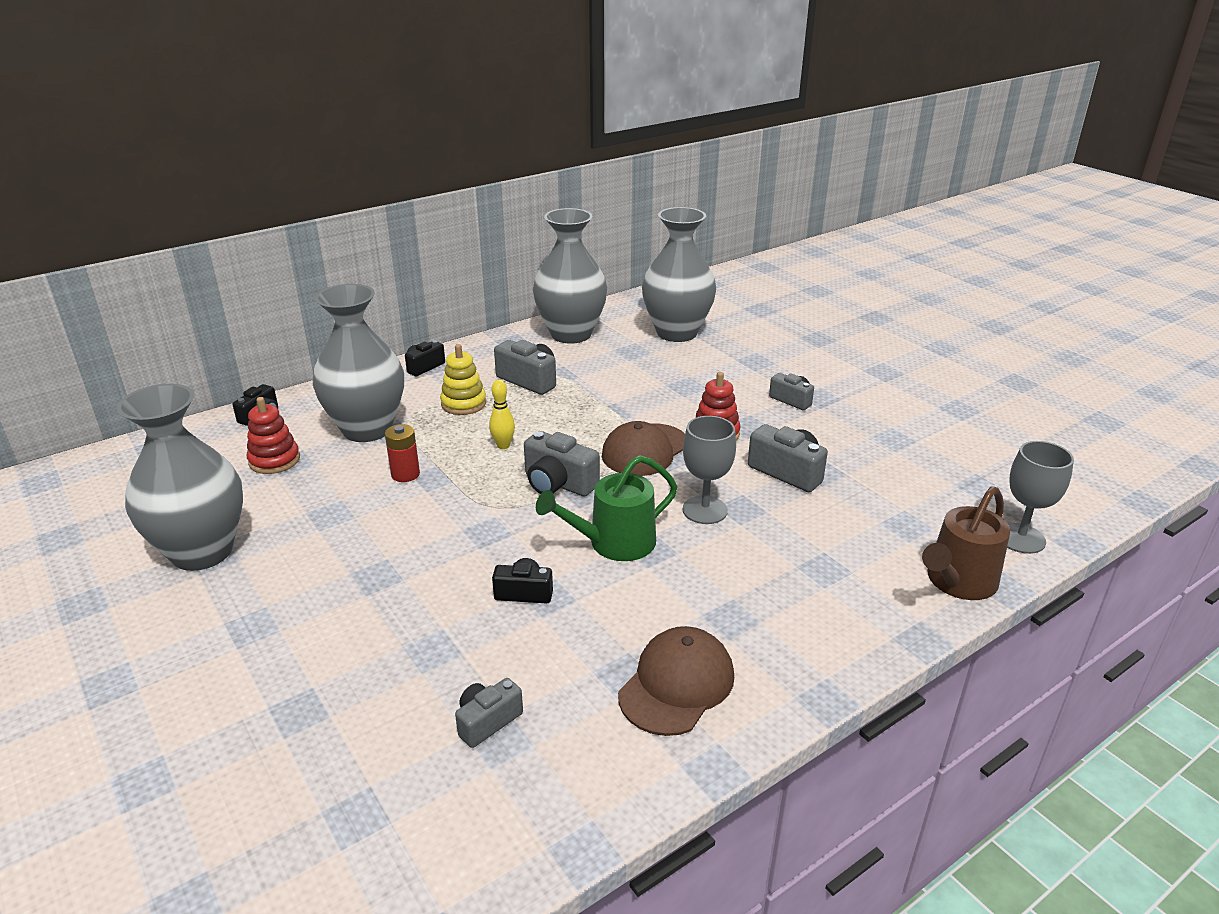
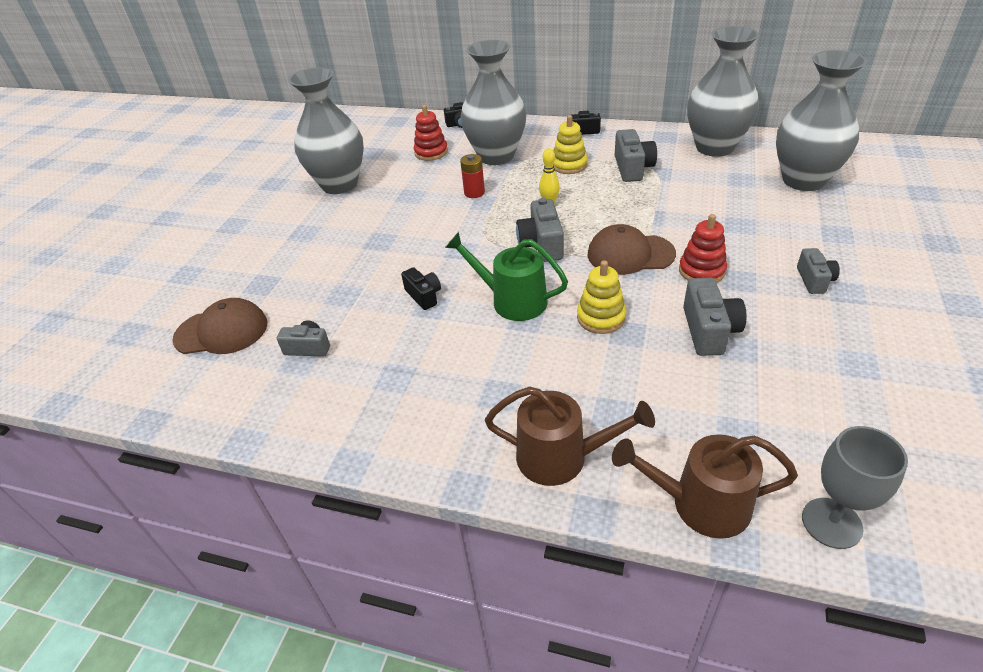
camera: 55 degrees right, 10 degrees up
brown cap [618,626,734,736] -> brown cap moved to [172,298,267,354]
grey goblet [683,416,736,524] -> yellow stacking toy [577,260,626,334]
none -> brown watering can [485,387,655,486]

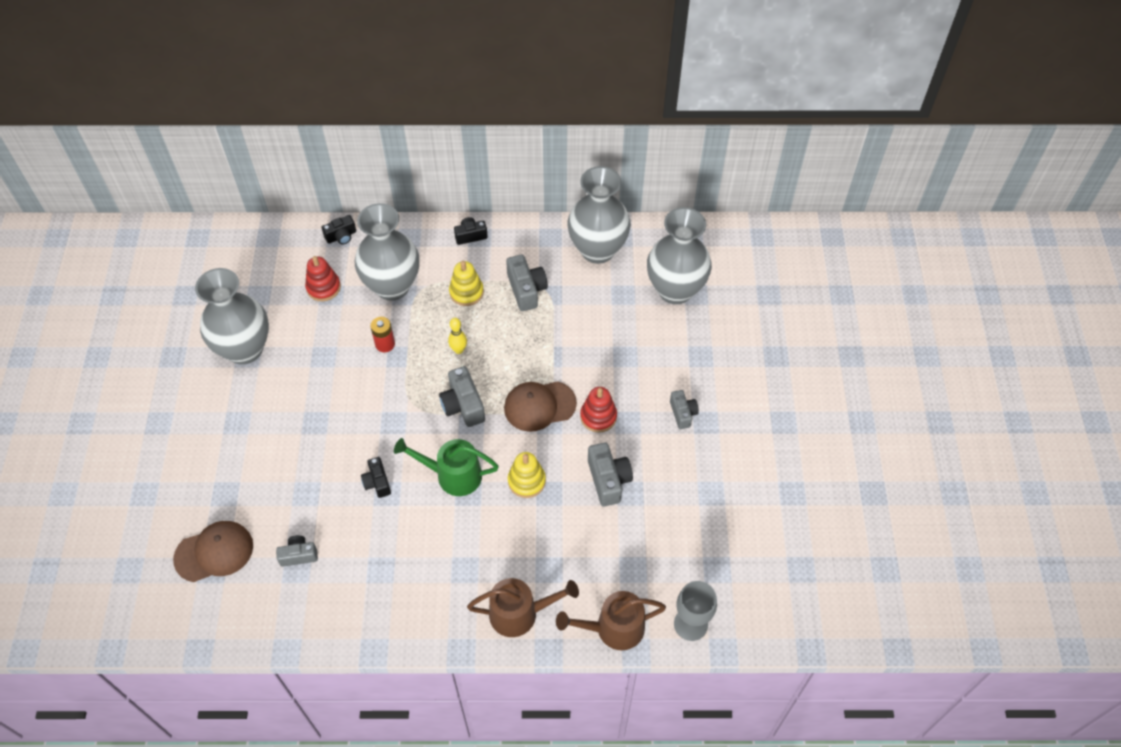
camera: 20 degrees left, 15 degrees up
black camera [401,267,441,310] -> black camera turned 150 degrees counterclockwise [361,457,391,498]

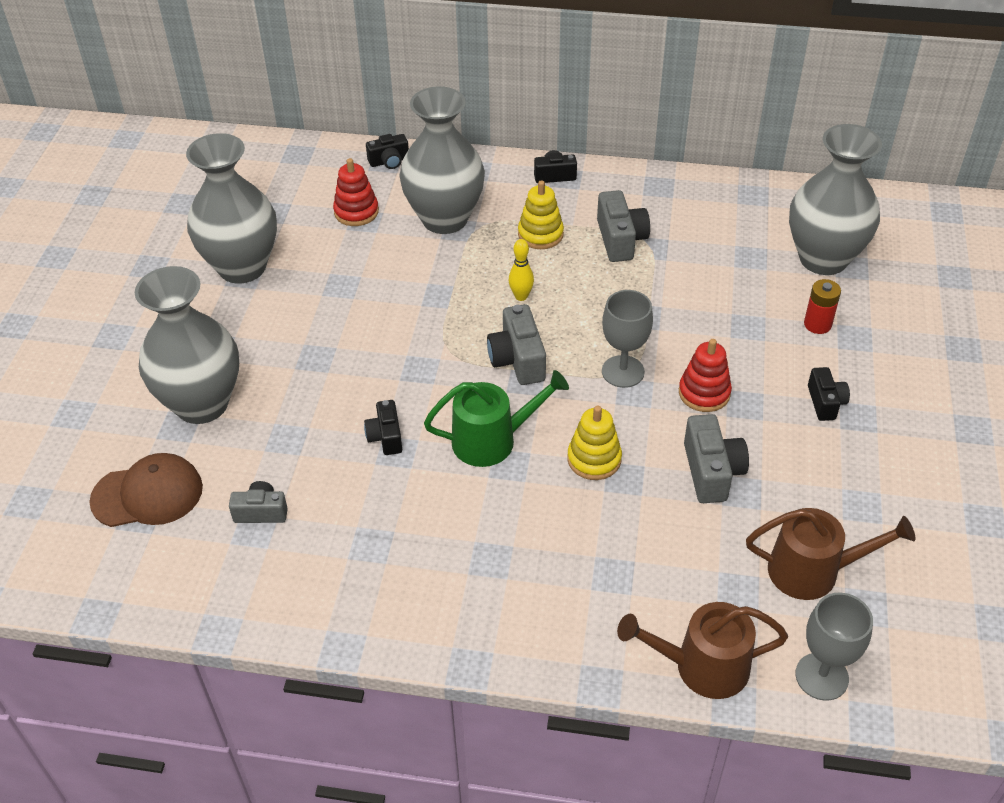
camera: 10 degrees right, 10 degrees down
red battery [370,317,395,352] -> red battery moved to [804,279,841,334]
green watering can [394,438,499,496] -> green watering can turned 150 degrees clockwise [424,370,569,467]
brown watering can [467,578,579,637] -> brown watering can moved to [746,508,915,600]
brown cap [504,381,577,432] -> grey goblet [602,290,653,388]
grey vase [567,166,631,264] -> grey vase moved to [135,266,239,424]
grey camera [670,390,699,429] -> black camera [808,367,850,421]

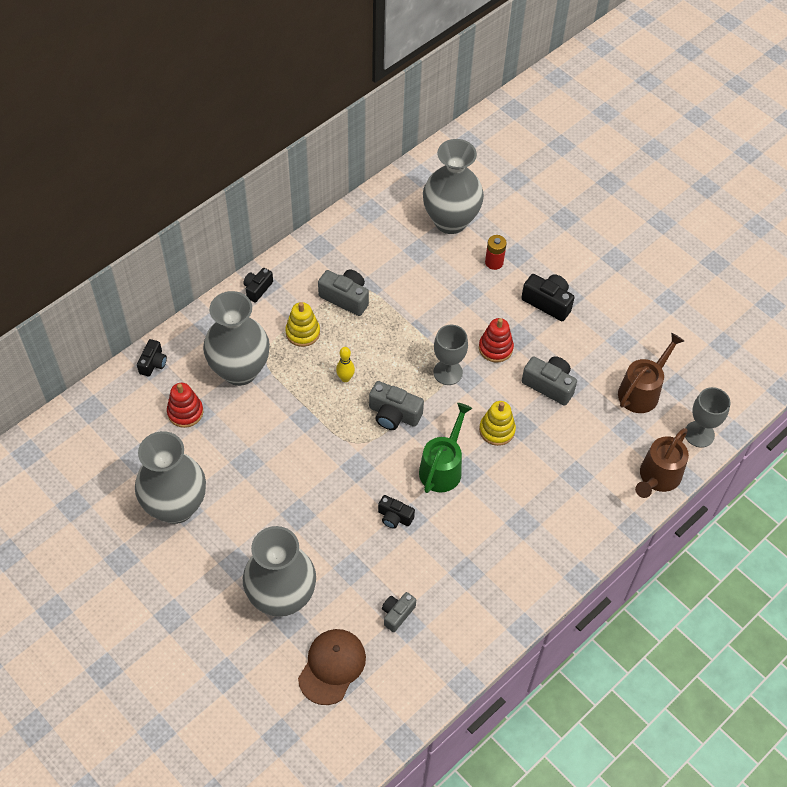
camera: 55 degrees left, 10 degrees up
black camera [808,367,850,421] -> black camera [521,274,575,321], size x1.55

